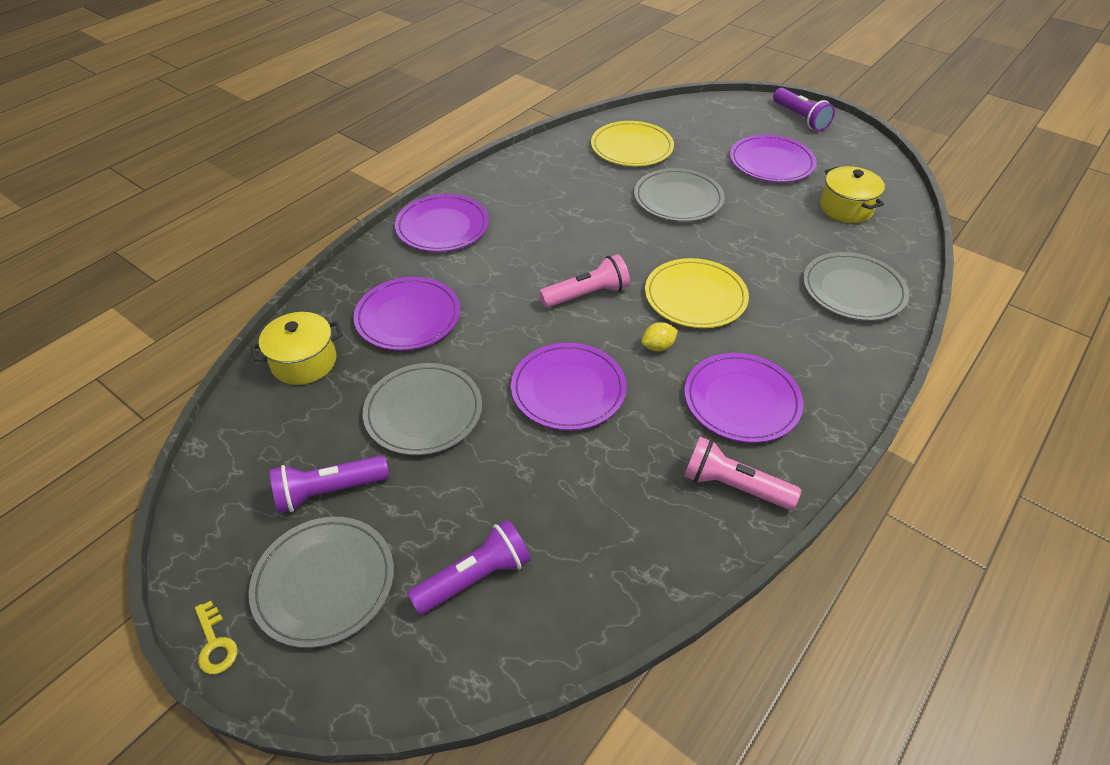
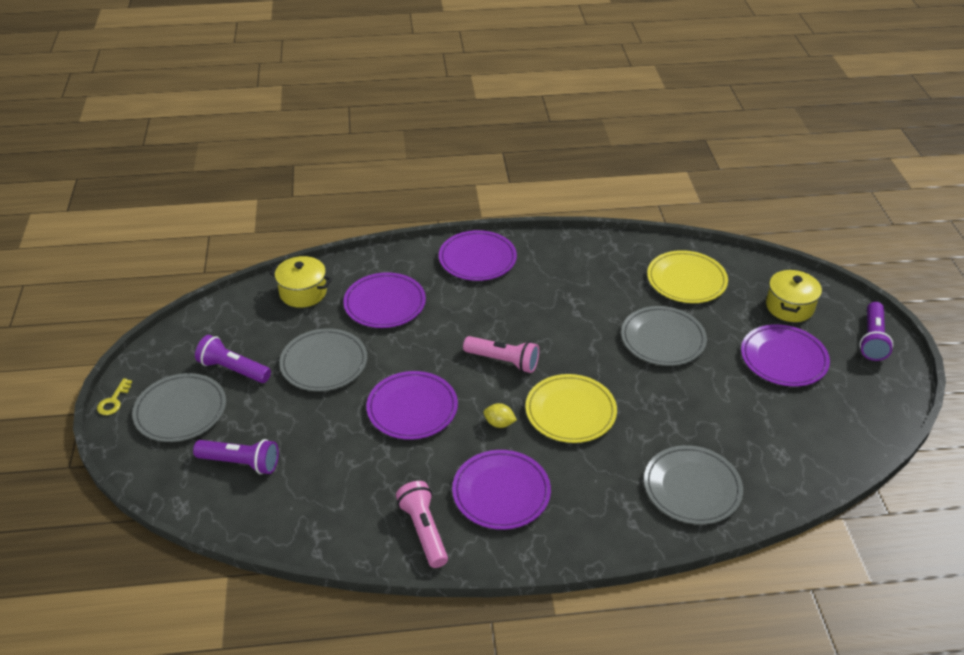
camera: 45 degrees right, 5 degrees down
yellow pot [820,166,885,223] -> yellow pot moved to [766,269,822,322]

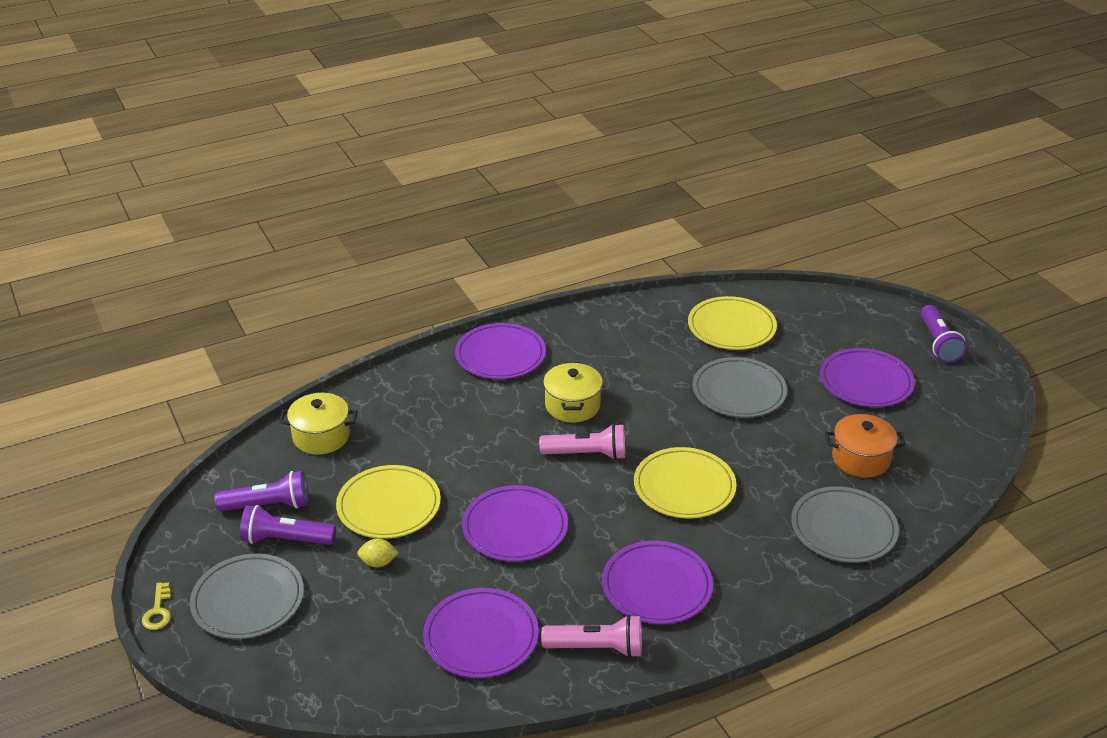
camera: 20 degrees left, 5 degrees down
purple flashlight [193,439,279,475] -> purple flashlight moved to [215,471,308,512]
grey plate [279,328,367,391] -> yellow plate [336,465,441,539]
purple plate [343,272,426,328] -> purple plate moved to [423,588,539,678]
pink flashlight [396,481,448,568] -> pink flashlight turned 135 degrees clockwise [541,615,642,658]
yellow lemon [483,403,517,428] -> yellow lemon moved to [357,539,399,567]
yellow pot [766,269,822,322] -> yellow pot moved to [543,362,603,423]
none -> orange pot [825,414,906,478]

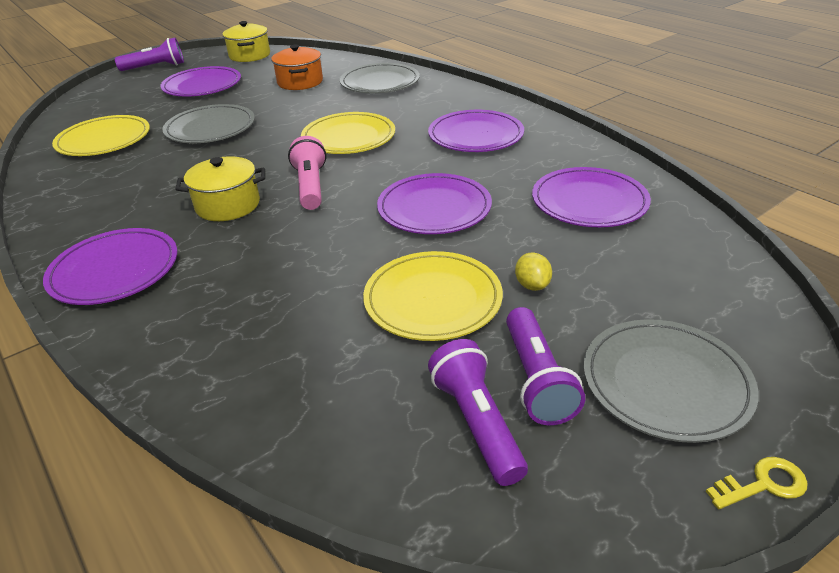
camera: 100 degrees left, 0 degrees up
yellow pot [279,393,358,455] -> yellow pot moved to [222,21,270,62]
pink flashlight [541,615,642,658] -> none

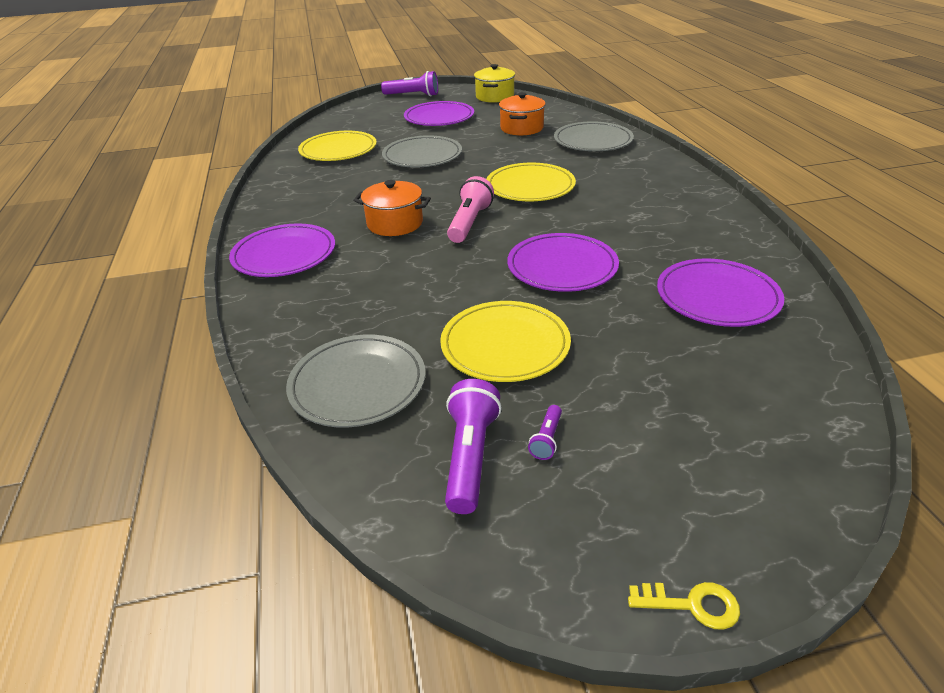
camera: 25 degrees right, 0 degrees up
yellow pot [175,156,265,221] -> orange pot [353,180,431,236]
purple plate [428,110,524,152] -> none
purple flashlight [506,307,585,425] -> purple flashlight [528,405,562,460], size x0.49
yellow lemon [515,252,552,291] -> none
grey plate [583,319,759,443] -> grey plate moved to [286,335,426,428]

